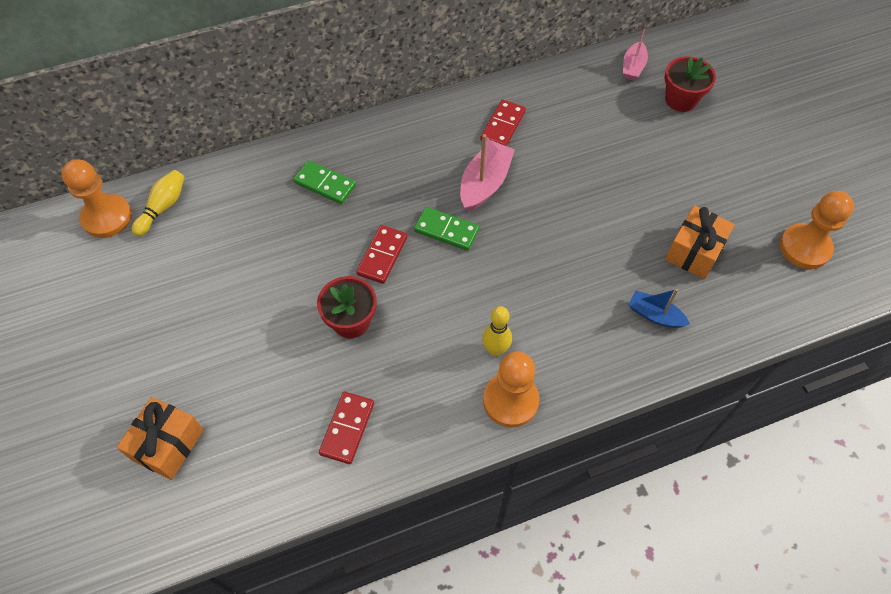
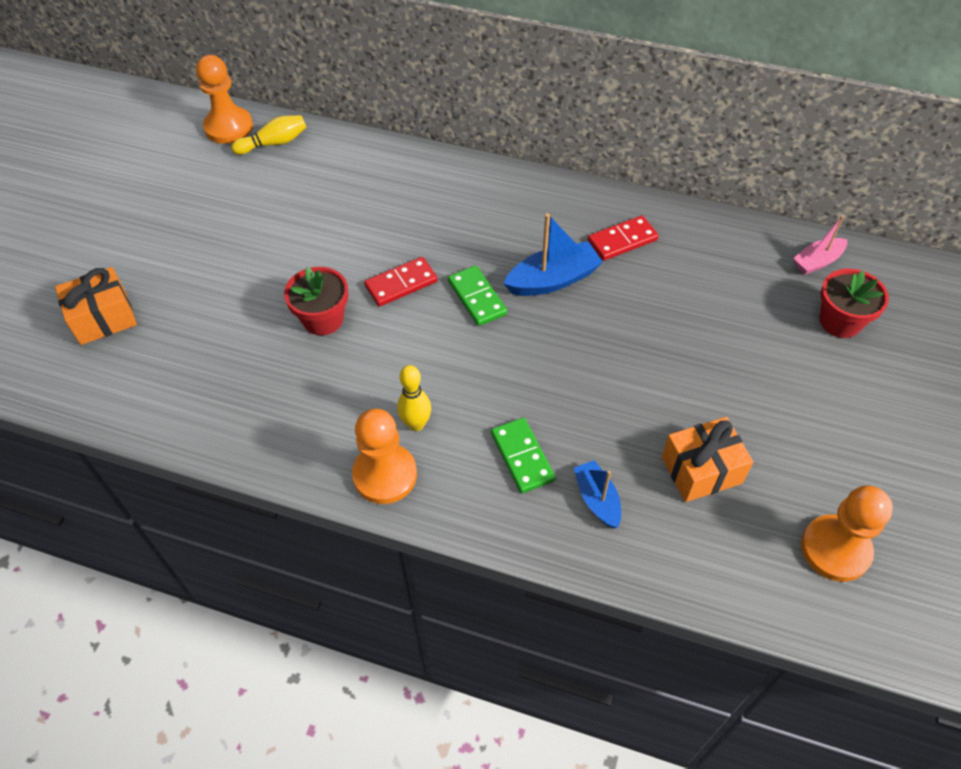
camera: 40 degrees right, 5 degrees down
green domino [293,160,356,204] -> green domino moved to [491,418,556,493]
red domino [319,392,374,464] -> none
pink boat [460,134,515,212] -> blue boat [503,213,603,296]

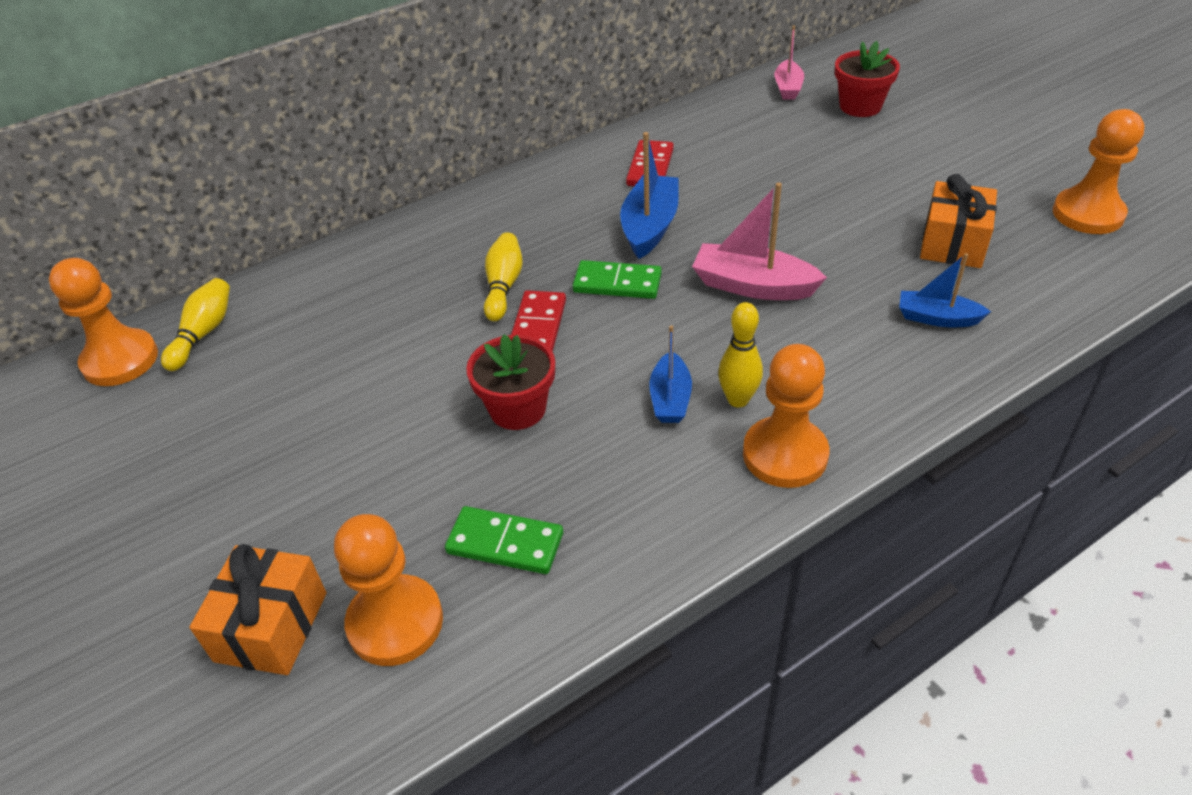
camera: 50 degrees left, 10 degrees down
green domino [491,418,556,493] -> green domino moved to [445,506,563,574]
none -> orange pawn [334,514,443,666]
none -> yellow bowling pin [484,232,523,321]
none -> blue boat [649,325,692,423]
none -> pink boat [692,182,827,300]

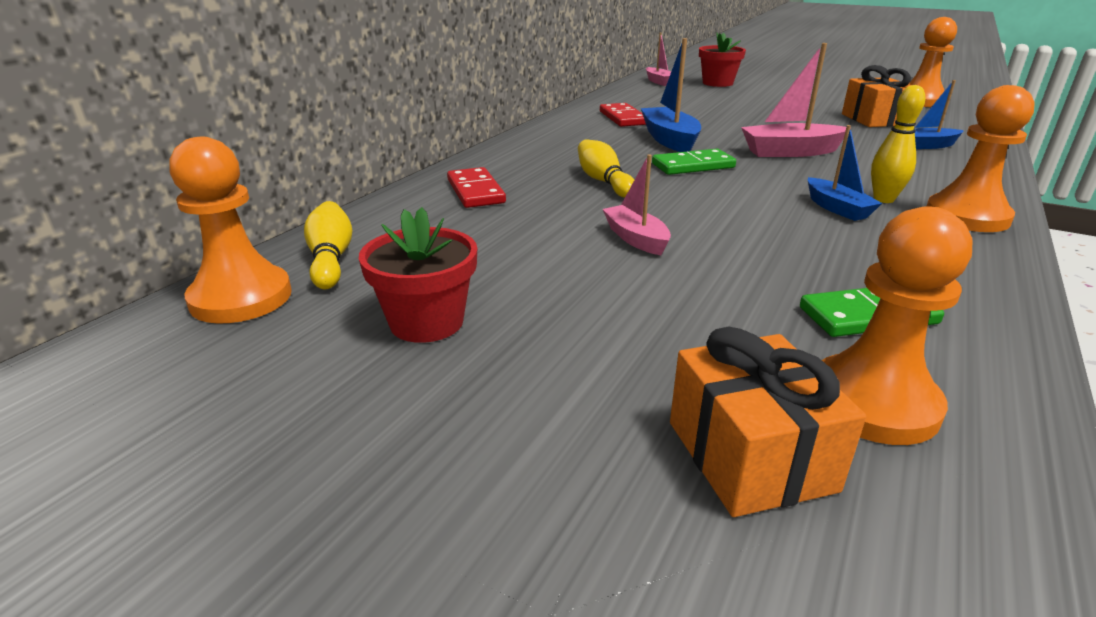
camera: 30 degrees left, 15 degrees down
red flower pot [466,334,555,430] -> red flower pot moved to [359,207,477,343]
red domino [511,290,566,352] -> red domino moved to [447,167,506,208]
none -> pink boat [603,154,671,255]

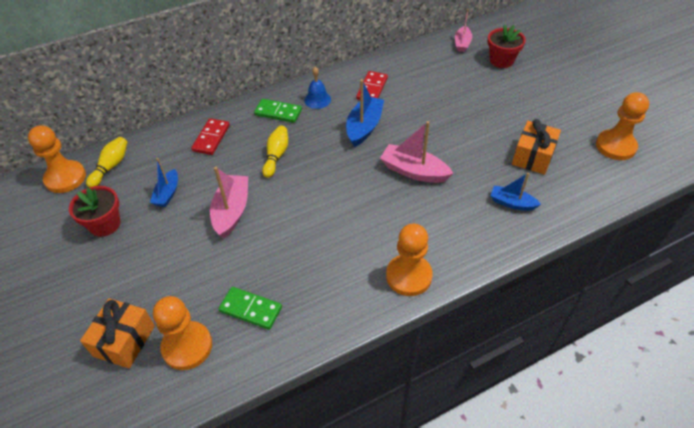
camera: 35 degrees right, 20 degrees up
pink boat [603,154,671,255] -> pink boat [210,167,248,238], size x1.57
green domino [652,149,736,175] -> green domino moved to [254,99,302,123]
blue boat [808,125,882,221] -> blue boat moved to [150,158,178,207]
yellow bowling pin [871,85,925,203] -> none
none -> blue bell [304,67,331,109]

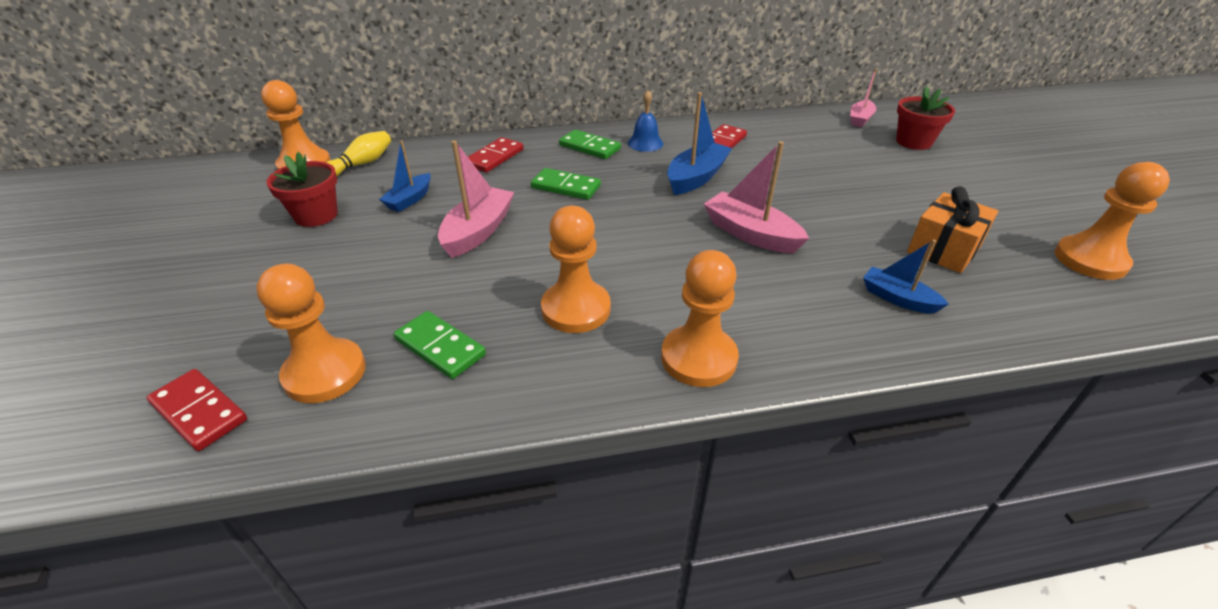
camera: 15 degrees right, 10 degrees down
orange gift [80,298,155,368] -> none
yellow bowling pin [262,126,288,178] -> green domino [531,168,601,200]
none -> red domino [146,369,247,451]
none -> orange pawn [541,205,611,333]

